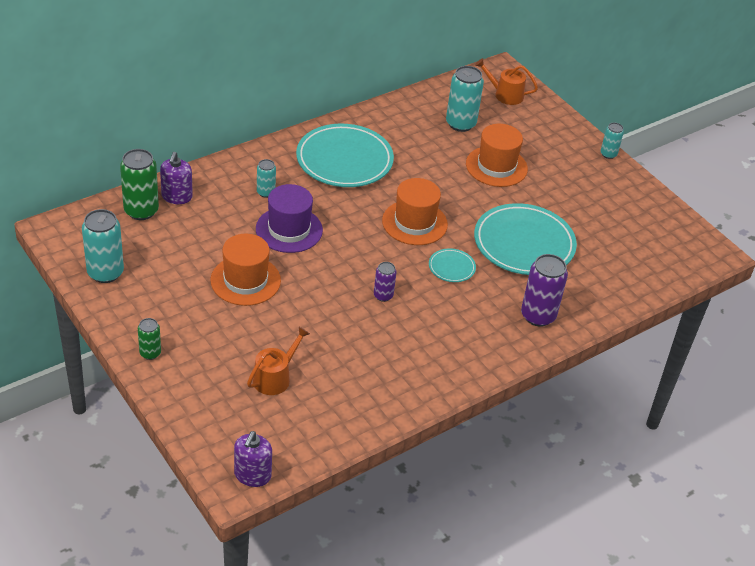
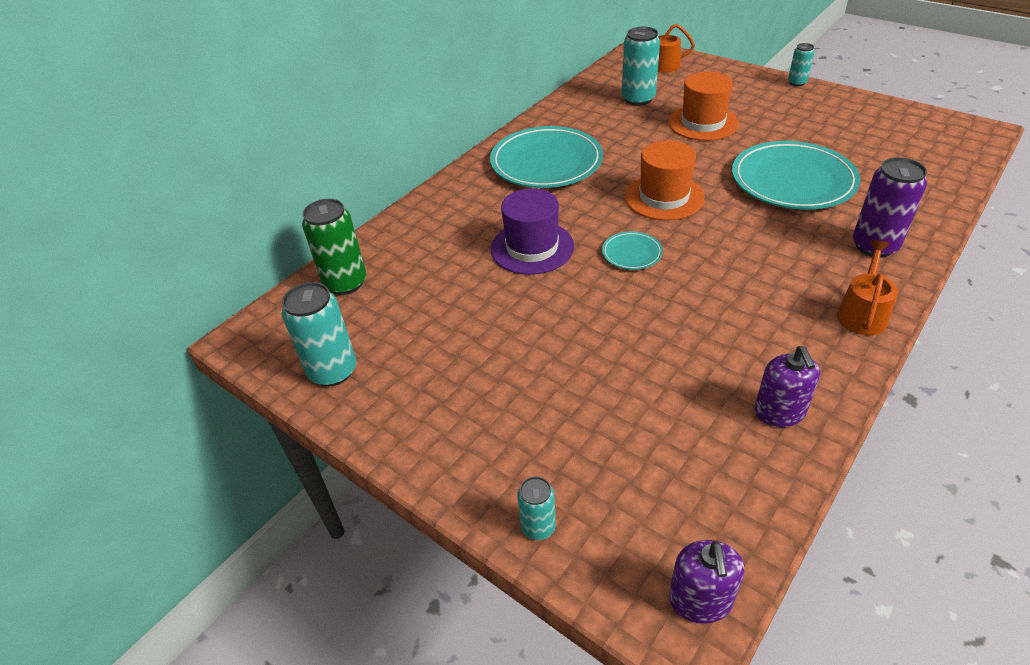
camera: 10 degrees left, 0 degrees up
green can [138,318,161,360] -> none
purple soap dispenser [160,152,193,204] -> purple soap dispenser moved to [754,346,820,427]
orange hat [210,234,281,306] -> none
orange watering can [247,327,310,395] -> orange watering can moved to [837,240,898,335]
turquoise can [257,159,276,198] -> turquoise can moved to [517,476,556,540]
purple can [374,262,396,302] -> none
turquoise plate [429,248,476,282] -> turquoise plate moved to [602,231,663,270]

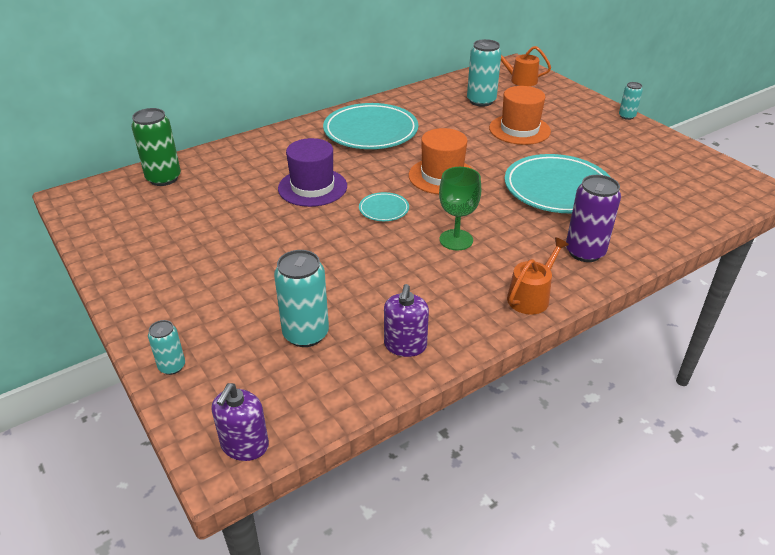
camera: 15 degrees right, 5 degrees down
turquoise can [282,282,356,386] -> turquoise can moved to [274,250,329,347]
none -> green goblet [439,167,481,250]

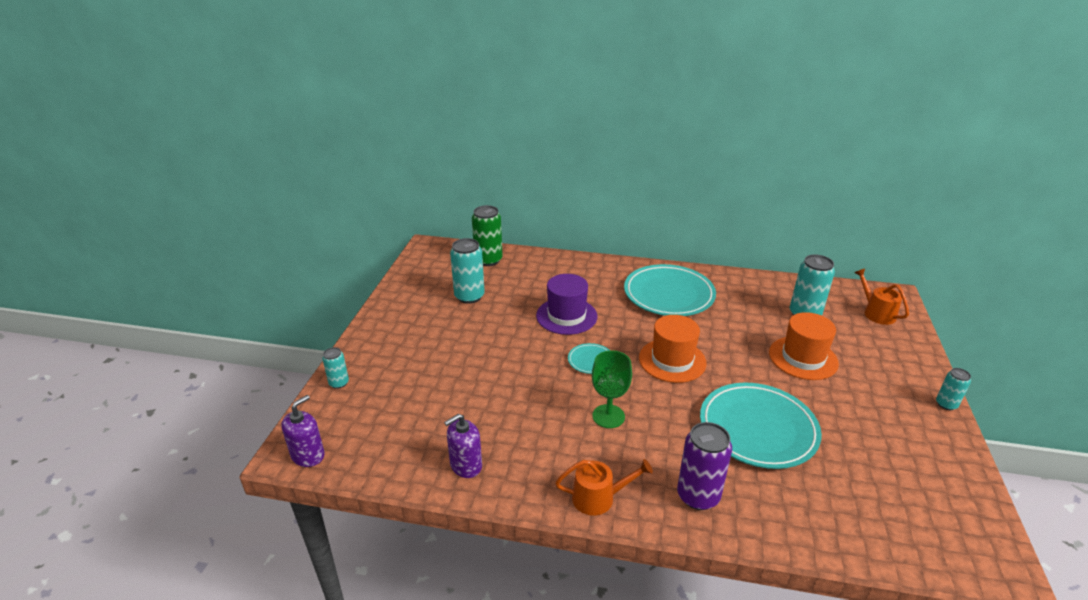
camera: 45 degrees right, 5 degrees down
purple soap dispenser [212,383,269,461] -> purple soap dispenser turned 150 degrees clockwise [281,395,325,467]
turquoise can [274,250,329,347] -> turquoise can moved to [450,238,485,304]

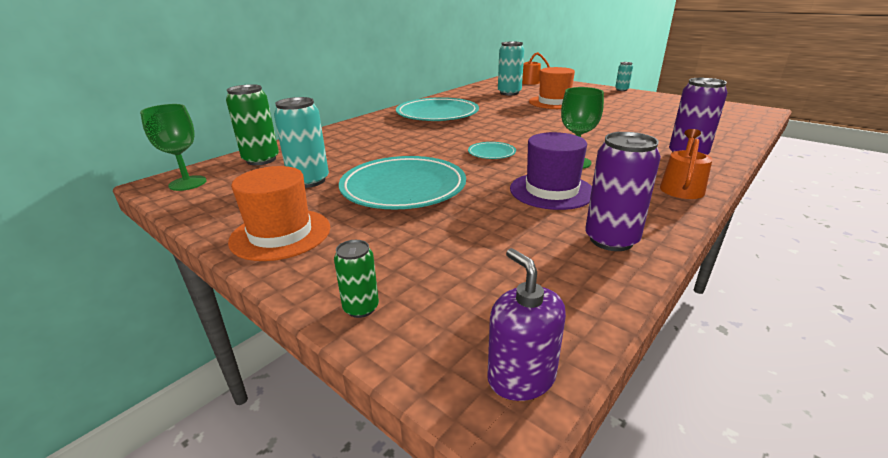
camera: 60 degrees left, 5 degrees down
turquoise can [322,347,349,389] -> green can [334,240,379,318]
purple soap dispenser [444,414,482,478] -> purple can [585,132,661,251]
purple hat [536,274,597,335] -> purple hat moved to [510,132,592,210]
orange hat [639,315,707,383] -> orange hat moved to [228,166,331,261]
turquoise plate [700,383,822,469] -> turquoise plate moved to [339,156,466,210]
none -> green goblet [140,104,207,191]

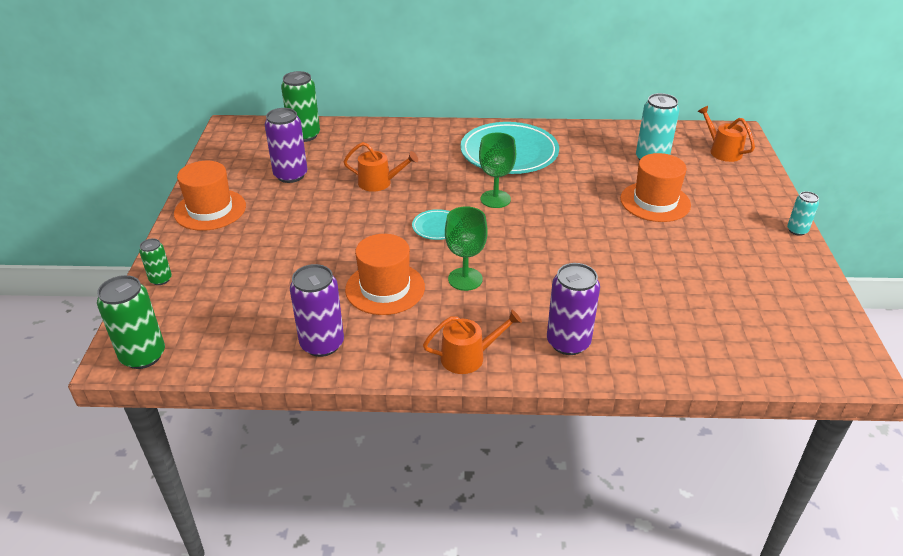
camera: 50 degrees right, 10 degrees up
green goblet [140,104,207,191] -> green goblet moved to [479,132,516,208]
turquoise can [274,97,329,188] -> purple can [265,108,307,183]
turquoise plate [339,156,466,210] -> none
purple soap dispenser [487,248,566,401] -> green can [97,275,165,369]
purple hat [510,132,592,210] -> orange hat [345,234,425,315]
none -> orange watering can [343,142,418,192]

